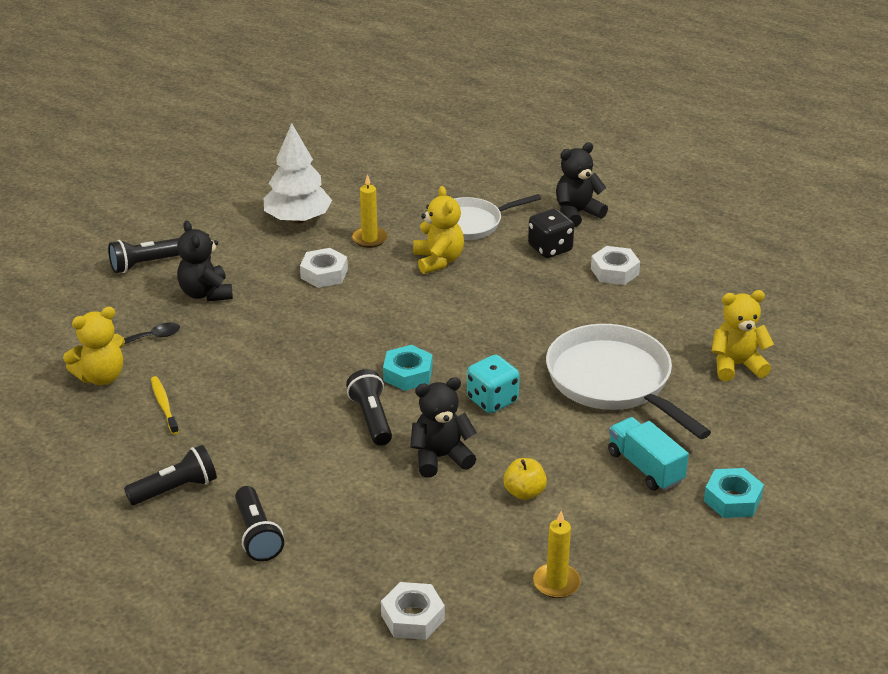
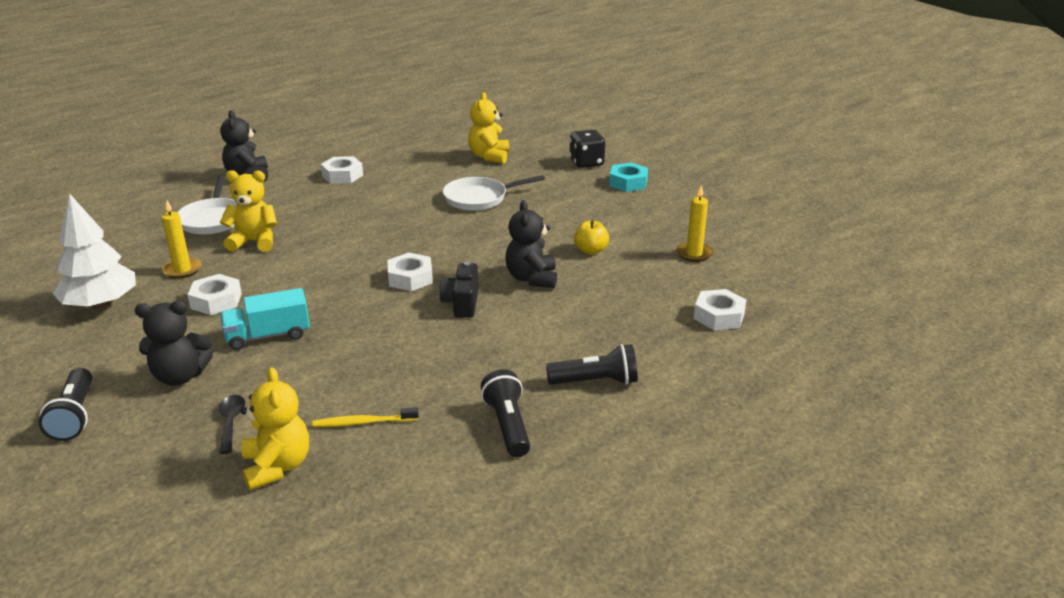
camera: 75 degrees left, 5 degrees down
black flashlight [346,369,392,446] -> black camera [439,262,478,318]
turquoise nut [383,345,433,391] -> white nut [387,253,433,291]
turquoise dice [467,355,519,413] -> none
black dice [528,208,574,258] -> black dice moved to [569,130,605,168]
white pan [546,324,711,439] -> white pan [443,175,545,211], size x0.63
turquoise truck [608,417,689,491] -> turquoise truck moved to [220,288,310,350]

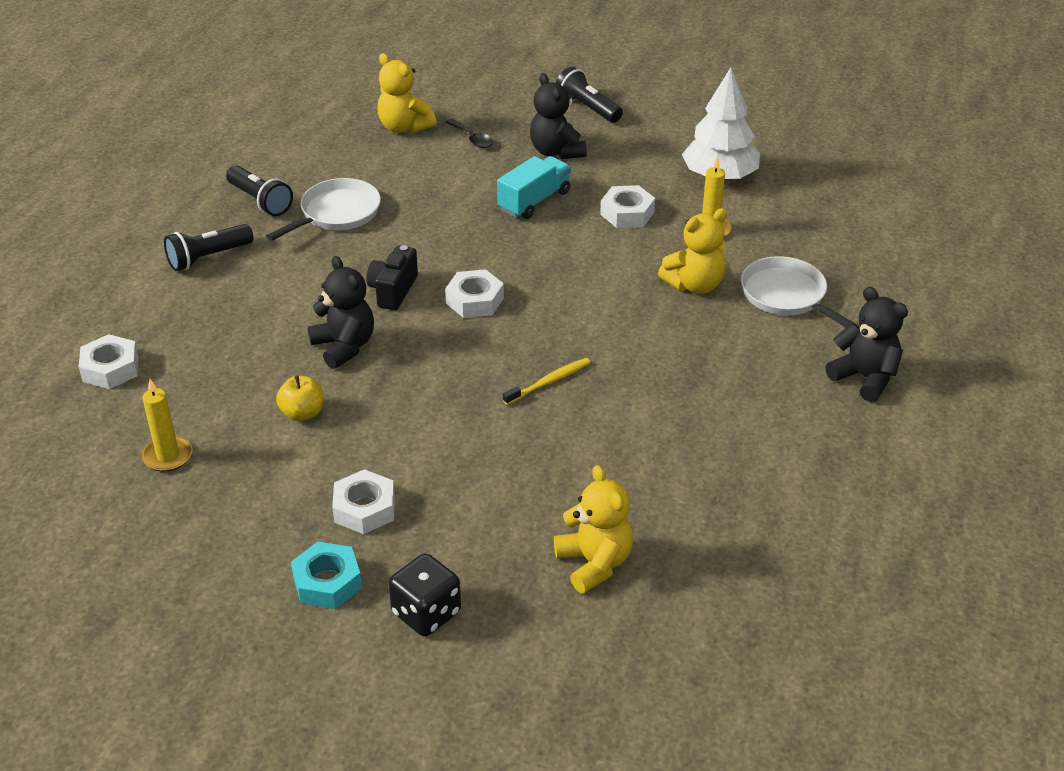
camera: 150 degrees right, 10 degrees up
black teddy bear [135,301,213,386] -> black teddy bear turned 75 degrees counterclockwise [530,73,587,159]
yellow toothbrush [312,407,419,427] -> yellow toothbrush moved to [503,358,591,405]
white nut [321,156,363,184] -> white nut moved to [332,469,395,534]
black camera [439,262,478,318] -> black camera turned 135 degrees counterclockwise [366,245,418,310]
white pan [443,175,545,211] -> white pan moved to [266,178,381,241]

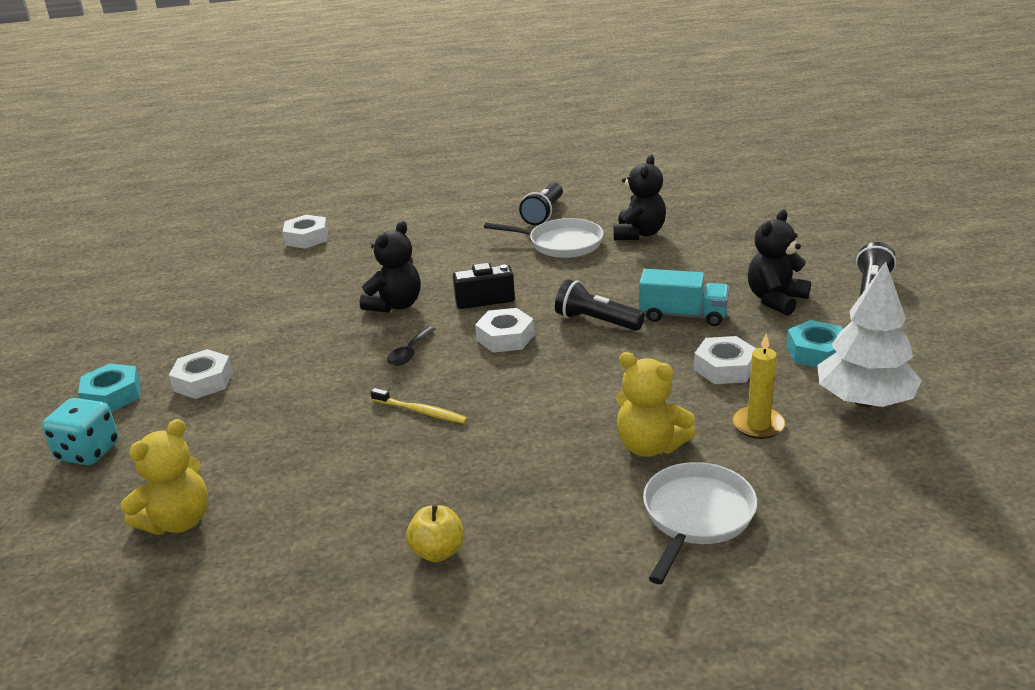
camera: 65 degrees right, 10 degrees down
yellow candle [142,379,193,472] -> none
black flashlight [164,224,253,271] -> black flashlight moved to [555,279,645,331]
yellow apple [276,375,324,421] -> yellow apple moved to [406,504,464,562]
yellow teddy bear [377,53,437,133] -> none
black dice [389,554,461,636] -> turquoise dice [42,398,119,465]
black spoon [445,119,493,148] -> black spoon moved to [387,326,435,366]
black teddy bear [825,287,908,402] -> black teddy bear moved to [613,155,666,240]
none -> turquoise nut [786,320,843,368]

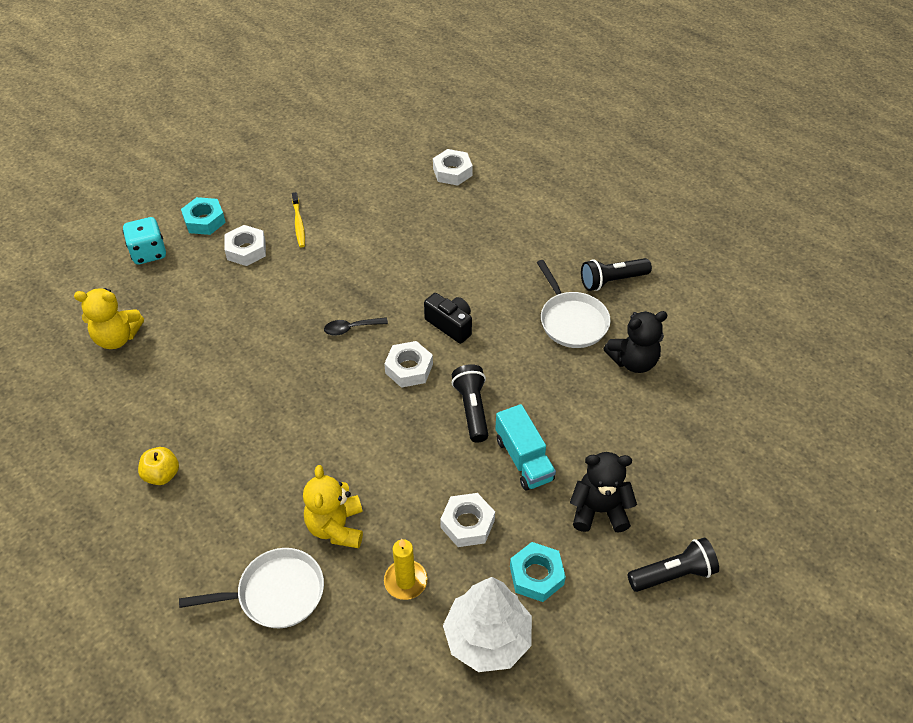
camera: 50 degrees right, 20 degrees up
black teddy bear [360,221,421,313] -> none
yellow toothbrush [371,388,468,424] -> yellow toothbrush moved to [292,192,305,248]

